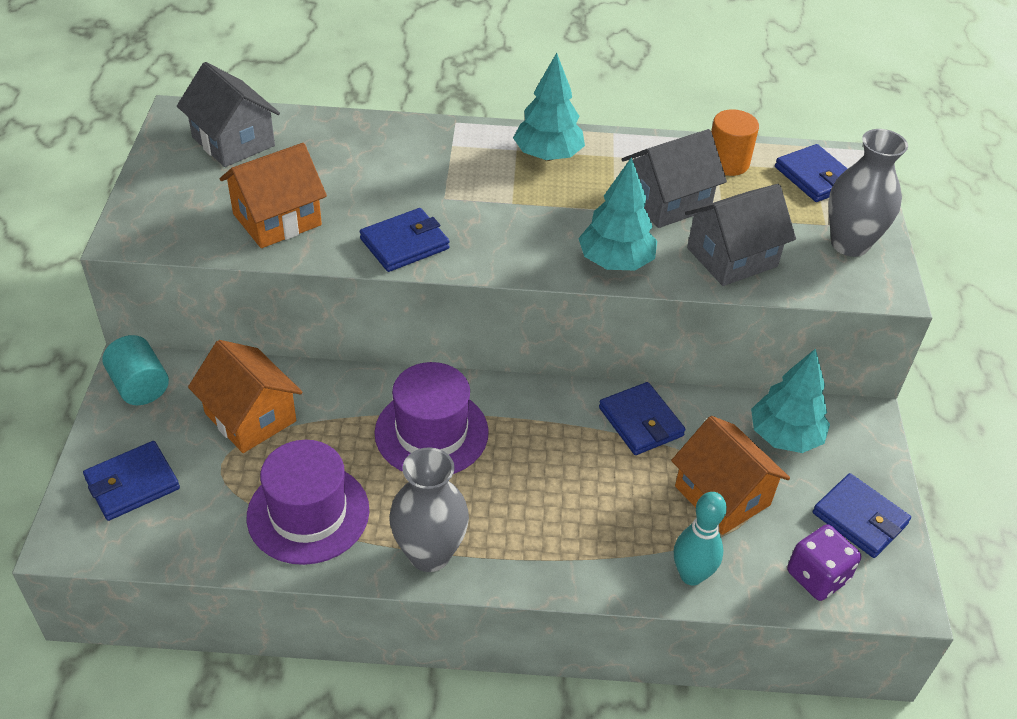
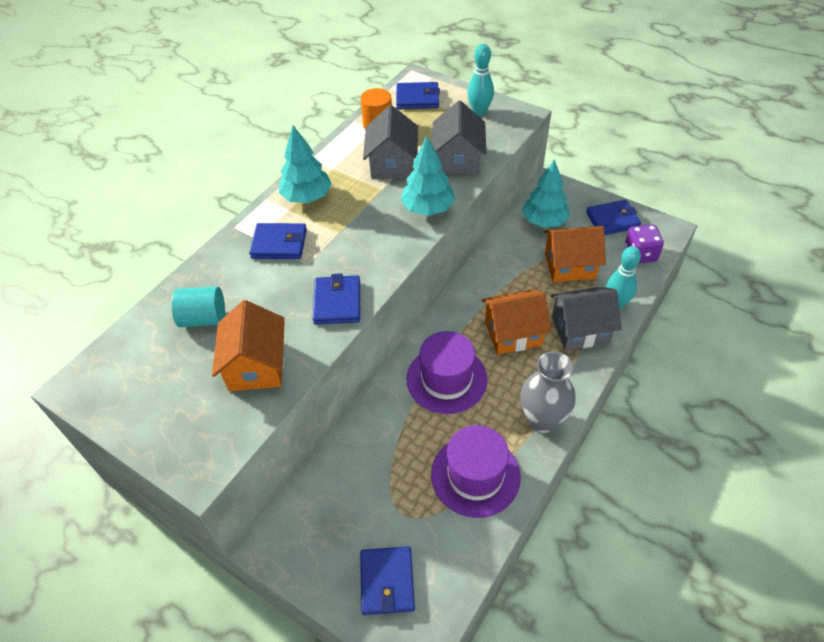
camera: 55 degrees left, 5 degrees up
turquoise cylinder [102,335,169,405] -> turquoise cylinder moved to [171,286,225,327]
grey house [177,62,280,167] -> grey house moved to [550,287,622,350]
orange house [188,340,303,453] -> orange house moved to [482,290,551,355]
blue wallet [599,382,685,455] -> blue wallet moved to [249,223,307,259]
grey vase [829,129,908,257] -> turquoise bowling pin [467,44,494,116]

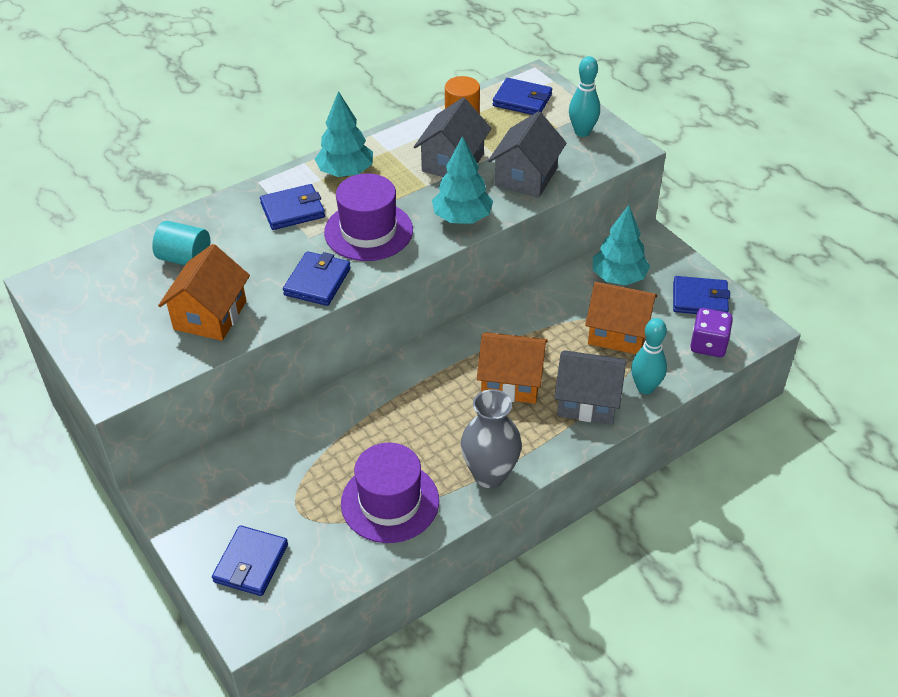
camera: 20 degrees right, 5 degrees down
blue wallet [249,223,307,259] -> blue wallet turned 45 degrees counterclockwise [260,184,325,230]
purple hat [407,331,488,414] -> purple hat moved to [324,174,413,261]

